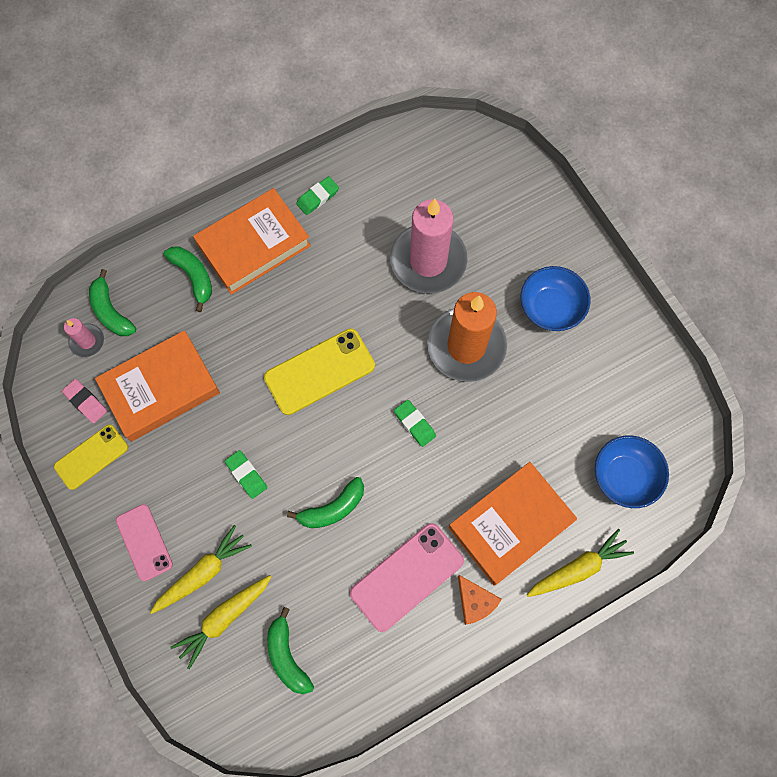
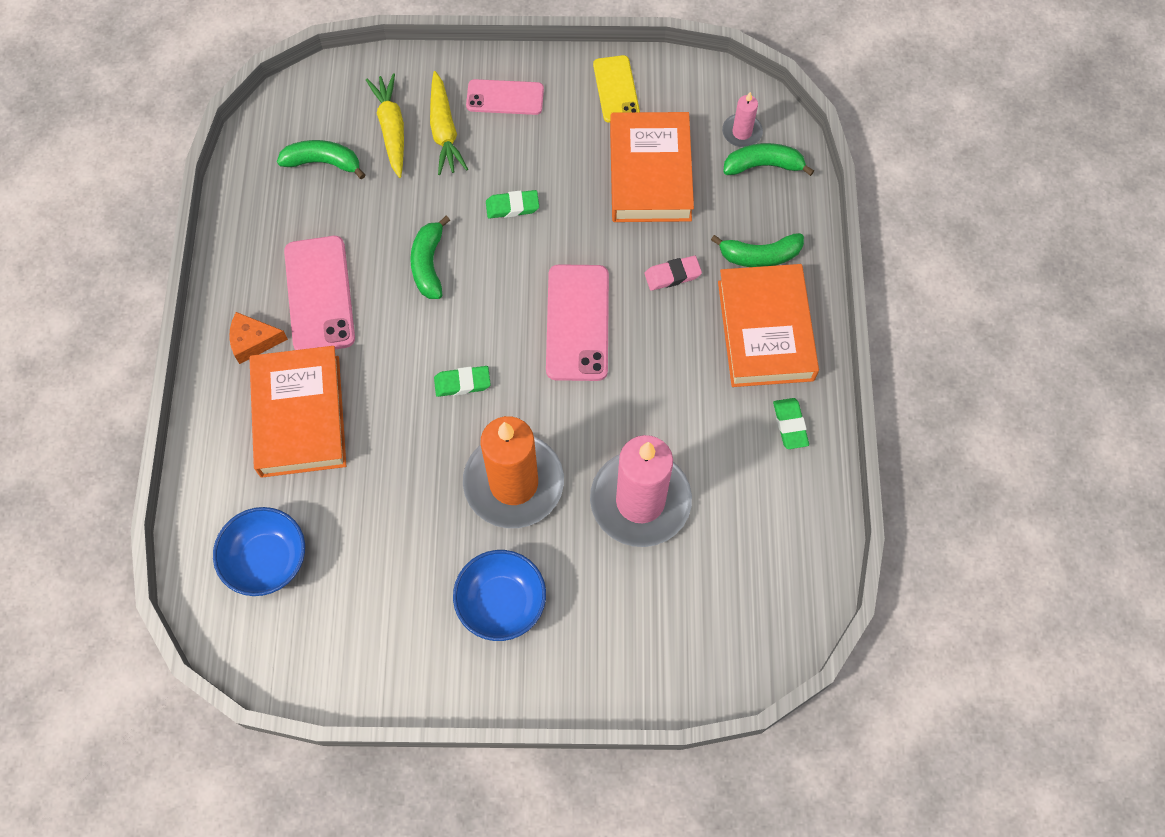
camera: 120 degrees right, 5 degrees down
pink eraser [62,379,107,423] -> pink eraser moved to [645,256,702,291]
yellow phone [264,329,375,415] -> pink phone [546,264,609,381]
yellow carrot [526,529,634,597] -> none

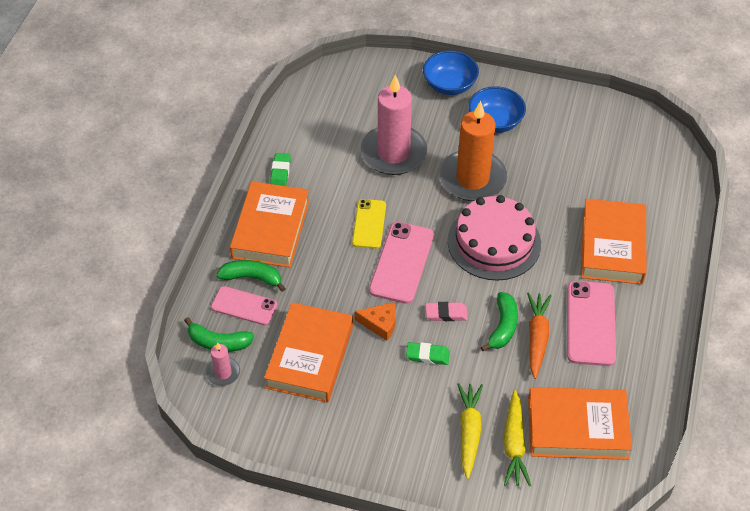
camera: 165 degrees left, 15 degrees down
blue bowl [213,507,305,596] -> blue bowl moved to [423,51,479,95]
orange cheese [229,312,288,364] -> orange cheese moved to [355,302,396,341]
green banana [277,140,365,179] -> orange book [528,387,632,460]
green eraser [434,366,491,397] -> pink cake [448,195,541,281]
pink phone [466,79,544,115] -> pink phone moved to [211,286,277,325]
yellow phone [593,55,640,123] -> yellow phone moved to [352,199,386,249]
pink eraser [645,256,702,291] -> pink eraser moved to [426,302,468,321]
none -> orange carrot [527,292,552,379]

